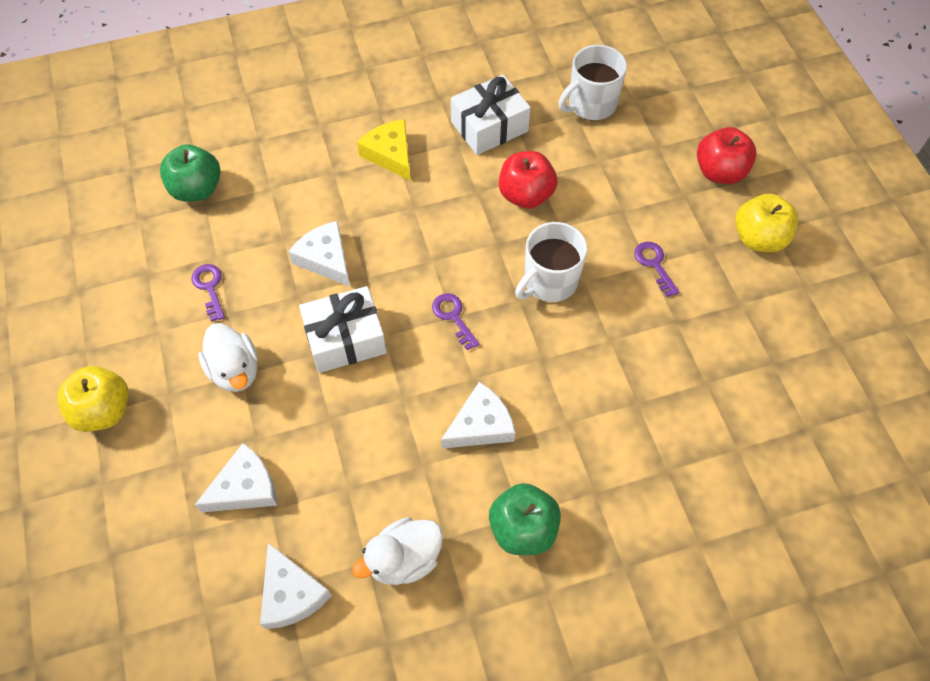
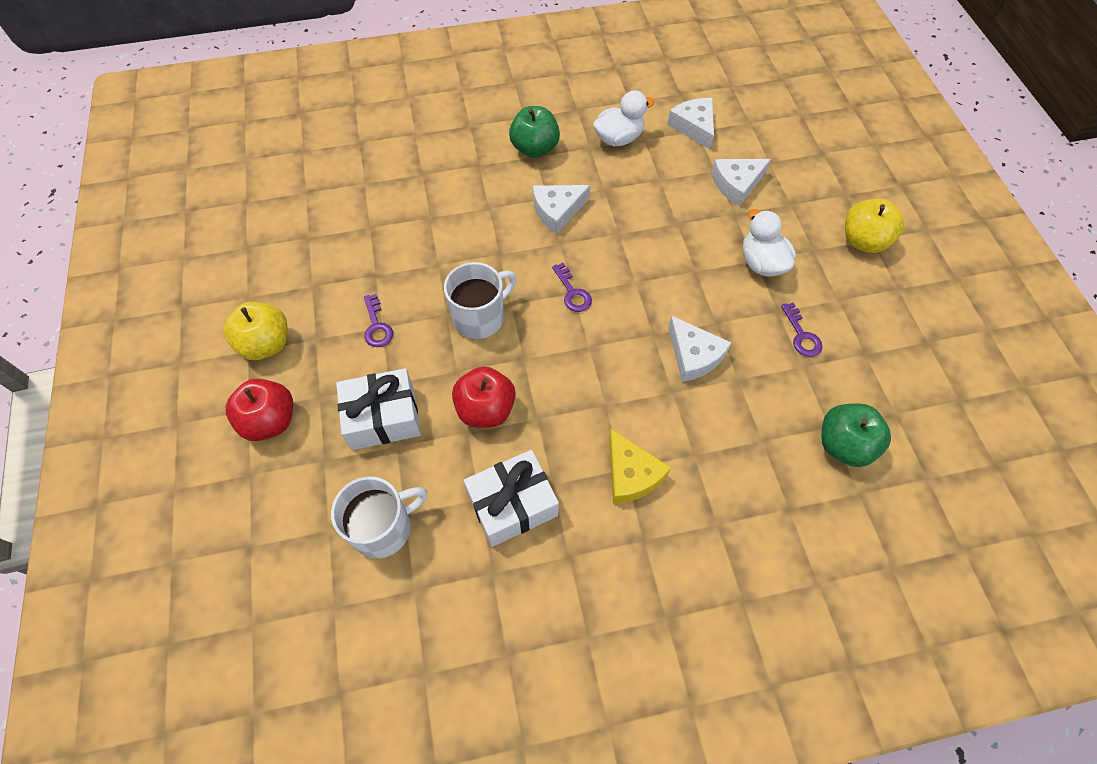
camera: 175 degrees left, 0 degrees up
white gift [299,286,387,373] -> white gift moved to [336,368,421,450]

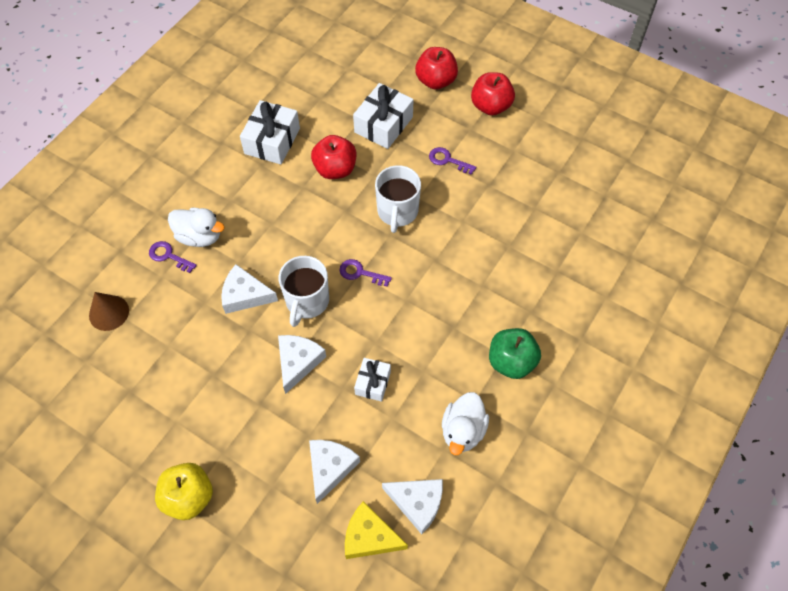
camera: 135 degrees right, 0 degrees up
yellow apple [224,302,288,360] -> red apple [471,72,515,116]
white mug [331,477,428,559] -> white mug moved to [279,256,329,327]
white cheese [533,185,590,234] -> white cheese moved to [278,335,326,394]
yellow cheese [609,429,671,504] -> yellow cheese moved to [345,501,408,559]
white duck [743,209,796,277] -> white duck moved to [168,208,225,247]
purple key [781,303,823,357] -> purple key moved to [149,241,197,273]
green apple [821,404,891,467] -> brown cone [89,292,129,331]
none -> white gift [354,358,391,402]

